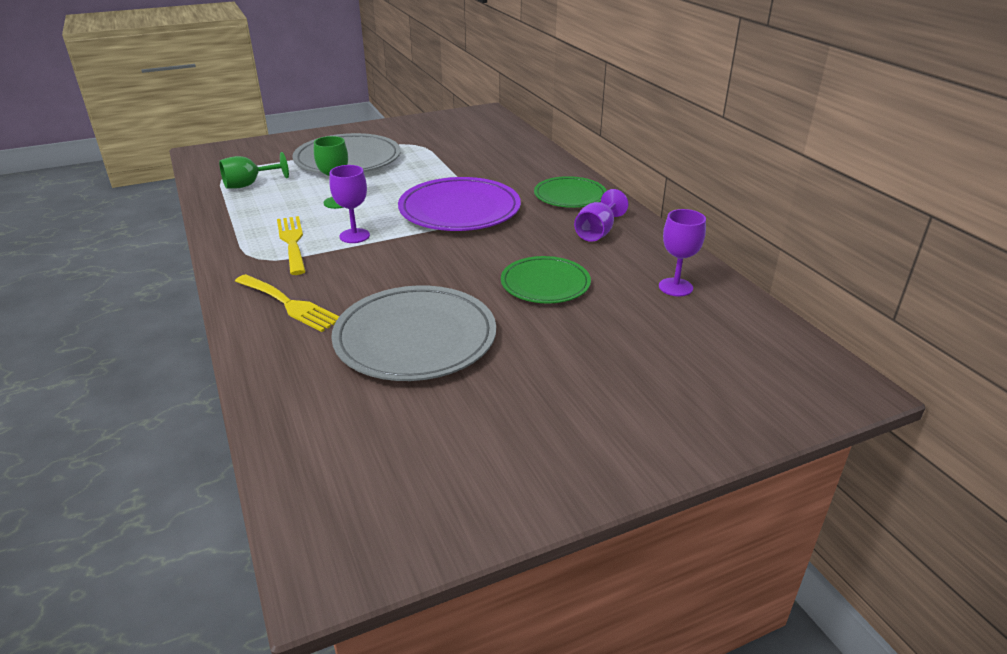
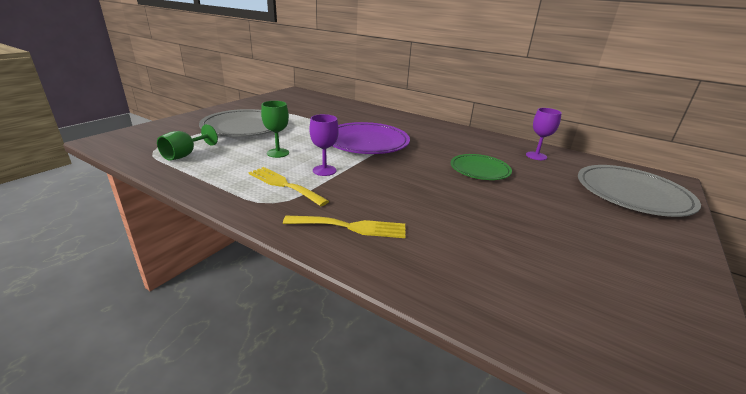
camera: 35 degrees left, 5 degrees down
grey plate [331,285,496,381] -> grey plate moved to [578,165,701,217]
green plate [534,176,607,208] -> none
purple goblet [574,189,628,242] -> none

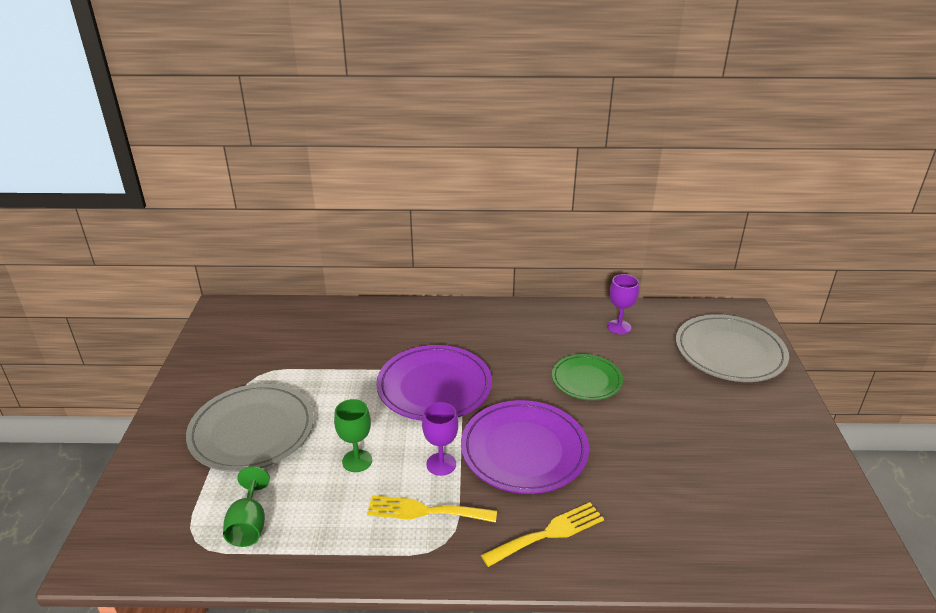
camera: 30 degrees left, 5 degrees up
none -> purple plate [461,400,589,494]

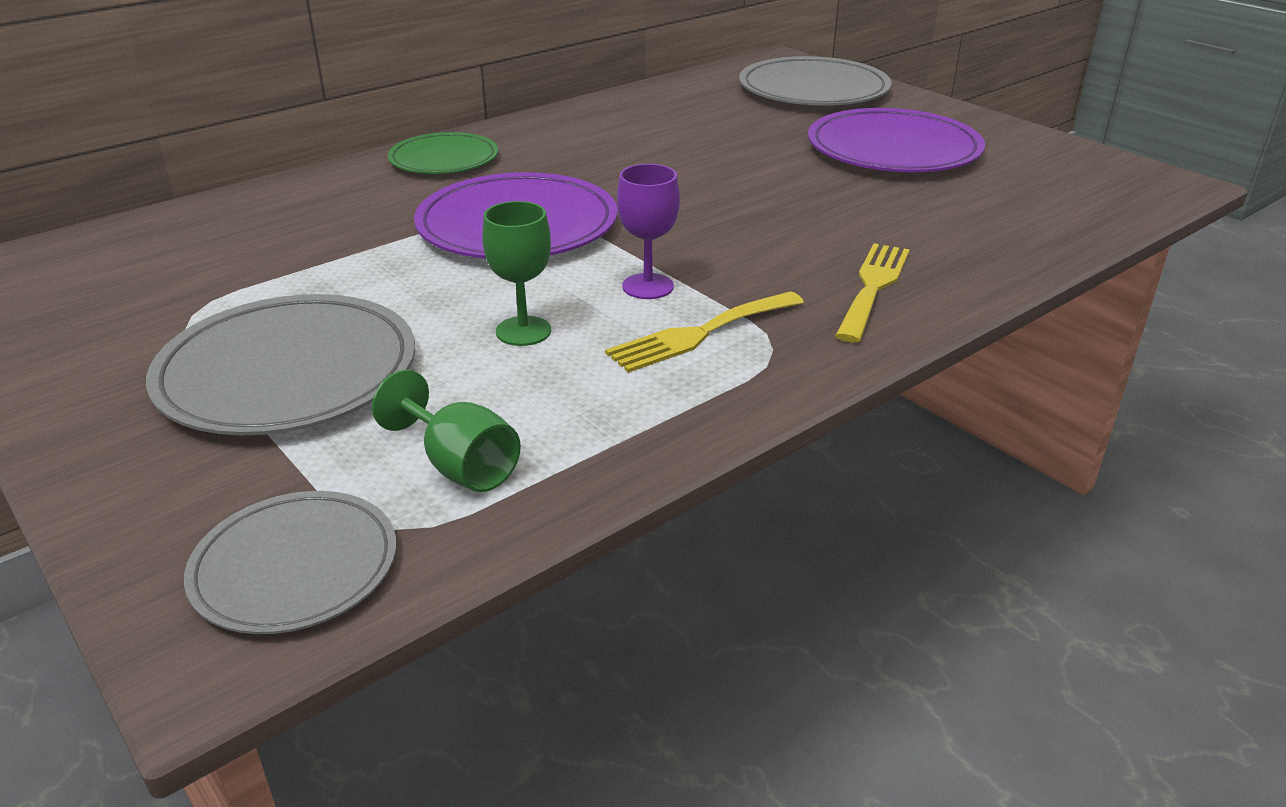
camera: 40 degrees left, 0 degrees up
purple plate [461,400,589,494] -> purple plate moved to [808,108,985,172]
green plate [552,354,623,400] -> green plate moved to [388,132,498,174]
purple goblet [607,274,639,334] -> none
none -> grey plate [184,491,396,634]

